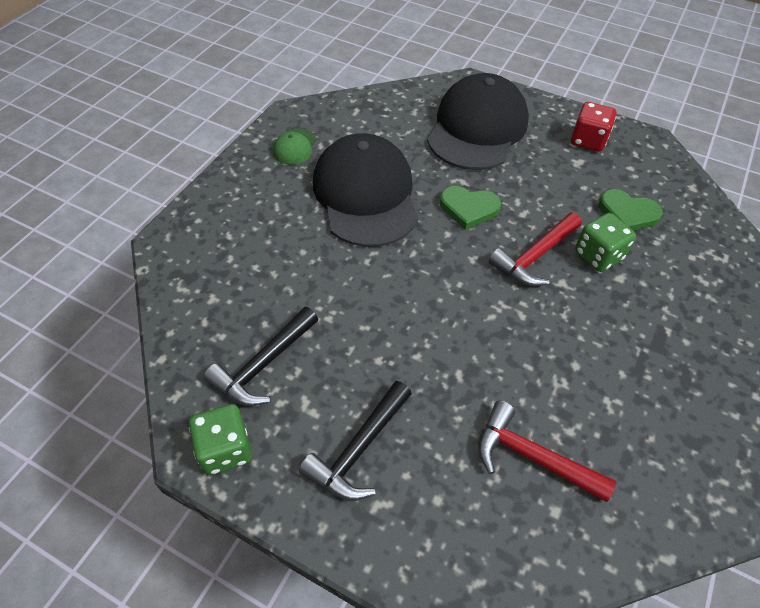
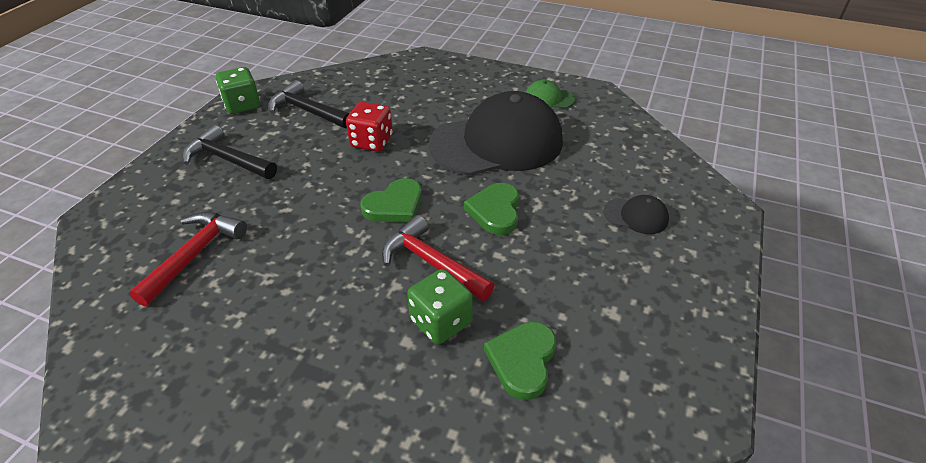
camera: 85 degrees right, 10 degrees down
black cap [427,73,529,170] -> black cap [603,195,669,234], size x0.41
red dice [571,102,616,152] -> red dice moved to [346,102,393,152]
none -> green heart [361,178,422,222]

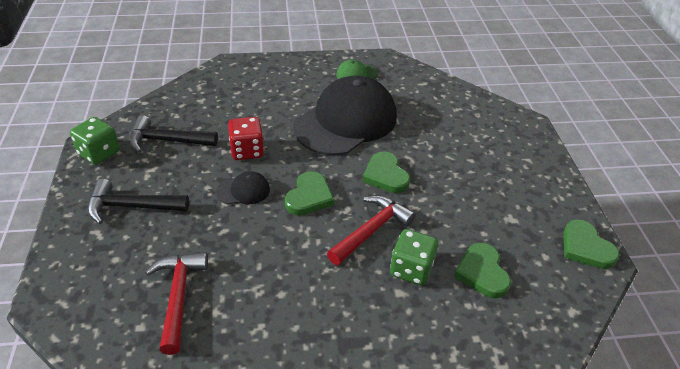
camera: 30 degrees left, 0 degrees up
red hammer [382,215,495,301] -> red hammer turned 120 degrees clockwise [327,195,416,266]
black cap [603,195,669,234] -> black cap moved to [216,171,270,204]
none -> green heart [563,220,620,269]

